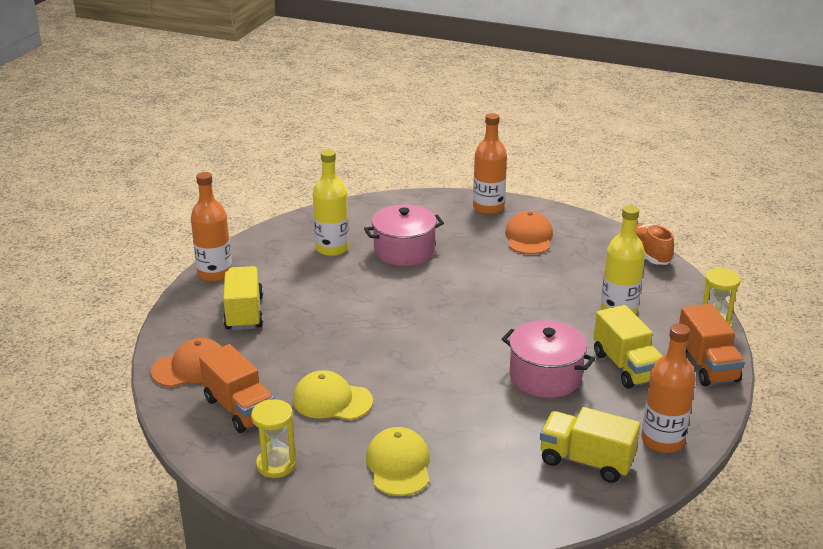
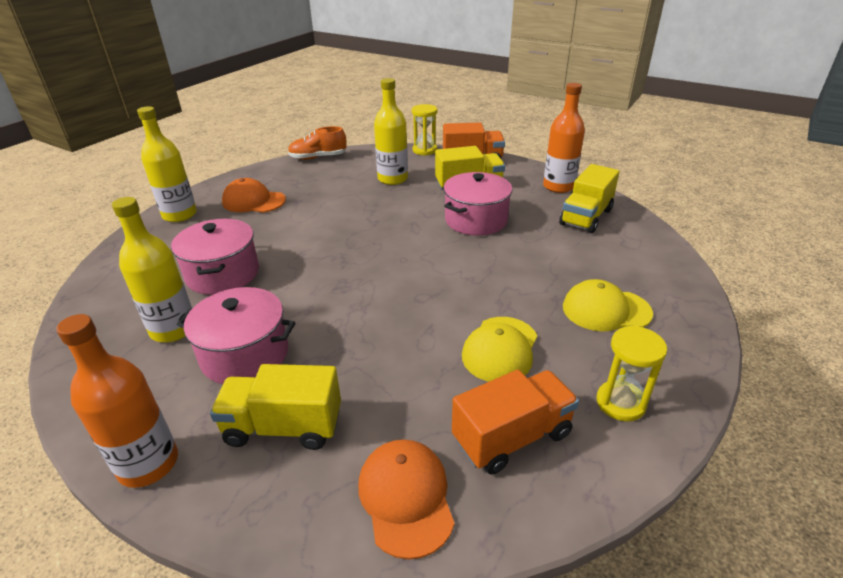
camera: 80 degrees left, 5 degrees up
orange bottle [473,113,507,215] -> yellow bottle [137,106,197,222]
none -> pink pot [177,287,295,384]

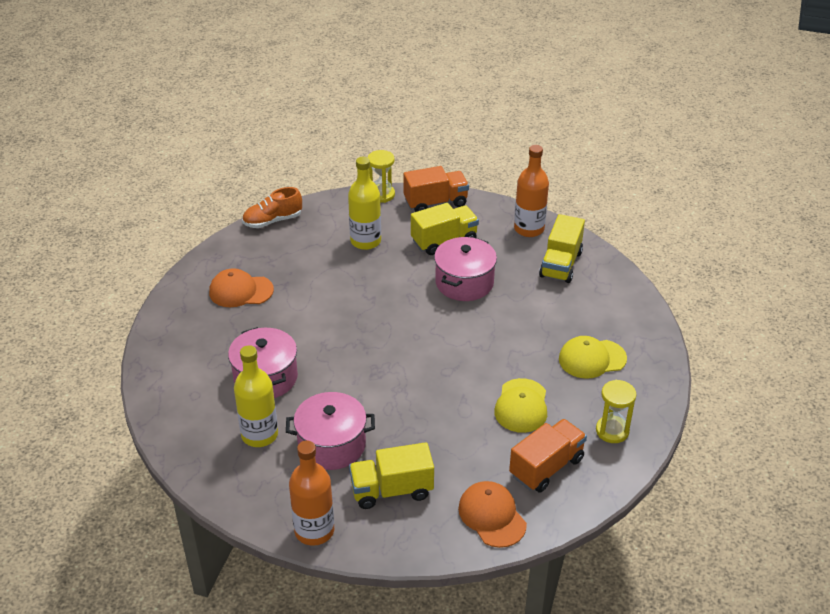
camera: 15 degrees left, 5 degrees up
yellow bottle [137,106,197,222] -> none

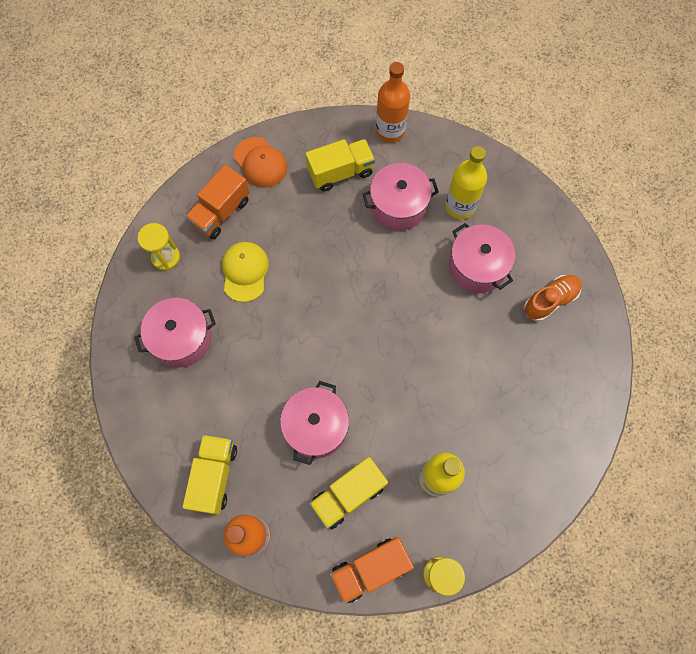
camera: 170 degrees right, 30 degrees up
orange cap [209,268,274,307] -> none
orange shoe [242,187,302,228] -> orange shoe moved to [524,275,582,321]
yellow cap [559,336,627,379] -> pink pot [134,298,216,367]

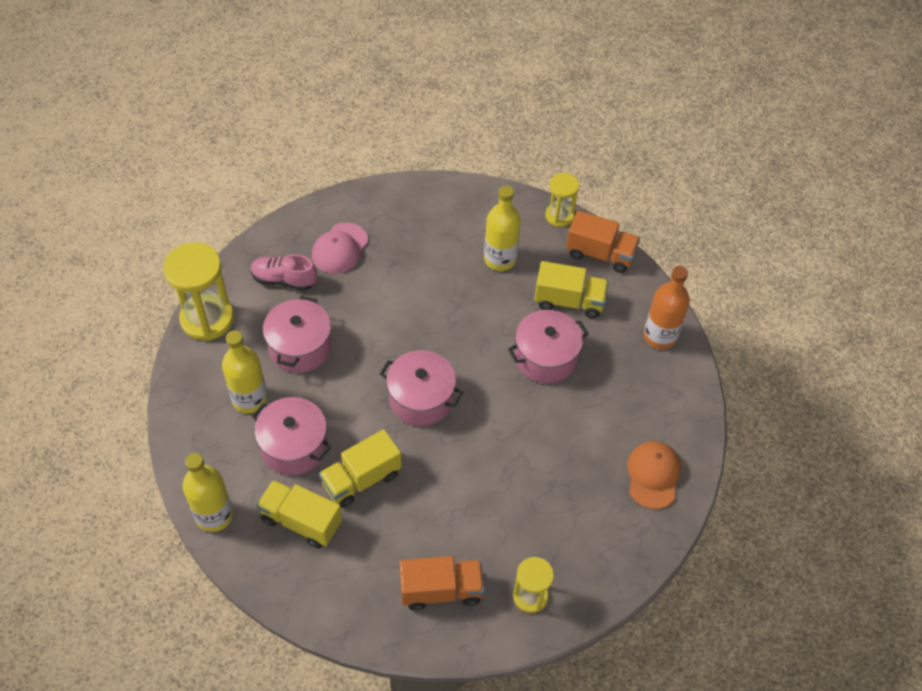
camera: 135 degrees left, 15 degrees down
pink pot [134,298,216,367] -> pink pot moved to [380,350,463,426]
yellow truck [183,434,237,515] -> yellow truck moved to [319,429,402,508]
yellow cap [222,242,269,302] -> none
orange cap [234,137,287,188] -> orange cap moved to [627,441,681,509]
orange bottle [376,62,410,143] -> yellow bottle [182,453,233,532]
orange shoe [524,275,582,321] -> pink shoe [251,254,317,291]
none -> yellow hourglass [163,242,234,341]
none -> pink cap [312,223,368,274]

